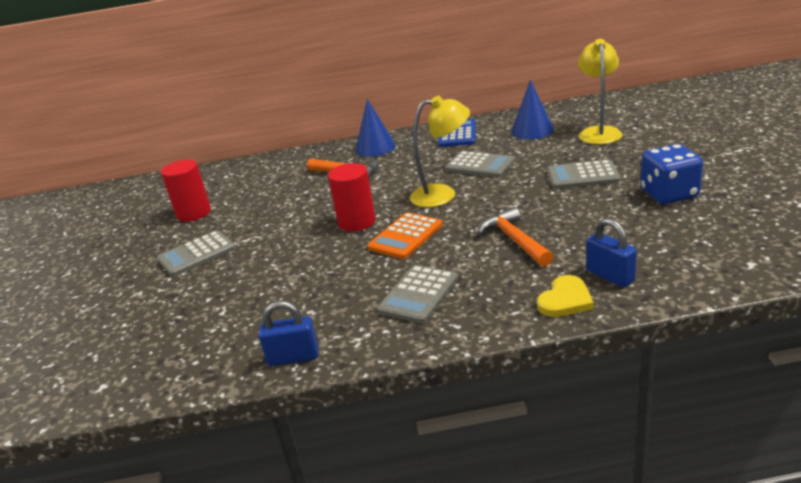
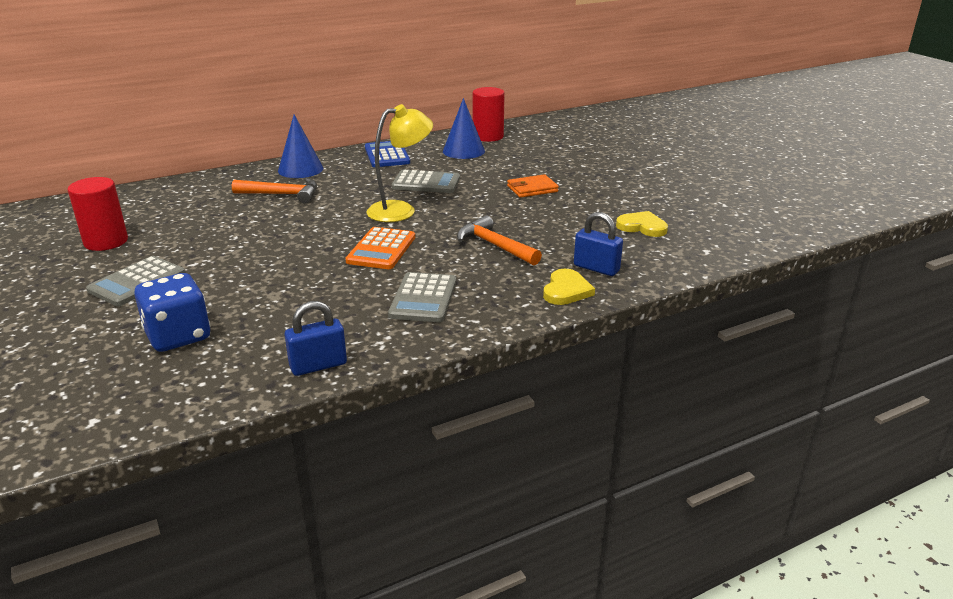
camera: 25 degrees left, 0 degrees up
red cylinder [328,163,376,232] -> red cylinder moved to [473,87,505,142]
grey calculator [547,160,620,189] -> orange wallet [507,174,559,198]
yellow lamp [578,39,622,144] -> none
blue dice [641,144,703,204] -> blue dice moved to [134,273,210,352]
none -> yellow heart [616,211,668,237]

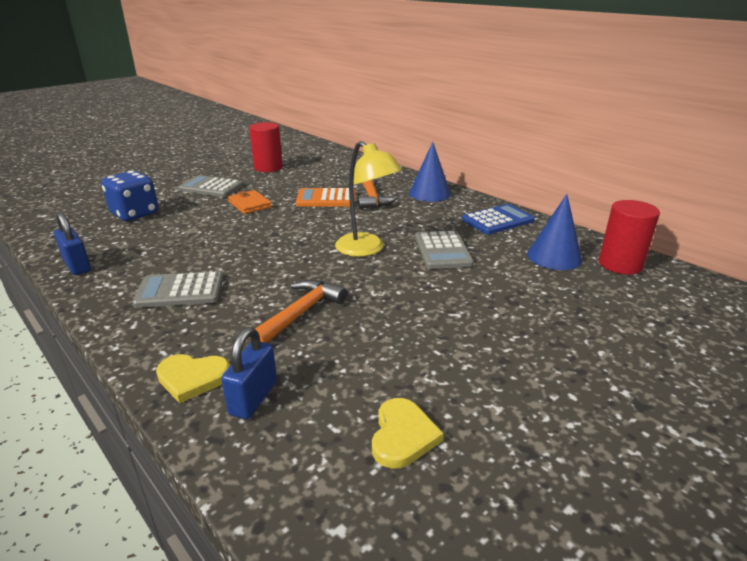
camera: 75 degrees right, 0 degrees up
orange calculator [345,227,415,269] -> orange calculator moved to [296,188,355,206]
orange wallet [507,174,559,198] -> orange wallet moved to [228,190,272,214]

